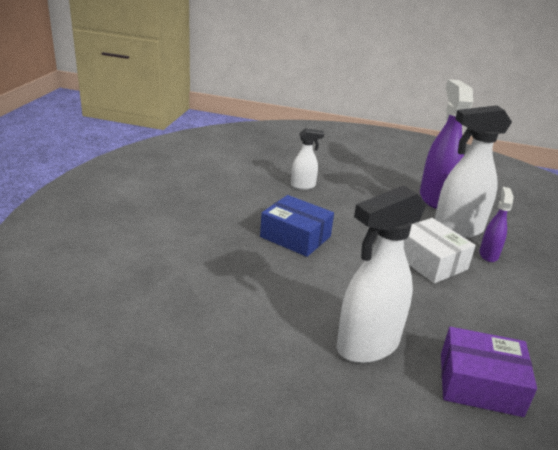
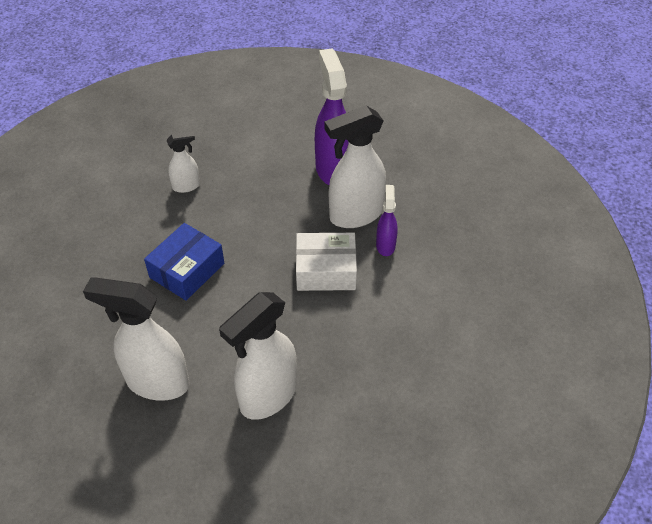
camera: 10 degrees left, 20 degrees up
blue box [260,195,334,257] -> blue box turned 75 degrees counterclockwise [144,223,224,301]
white box [404,218,476,283] -> white box turned 45 degrees counterclockwise [296,233,357,291]
purple box [441,327,537,417] -> none
none -> white spray bottle [83,277,190,401]

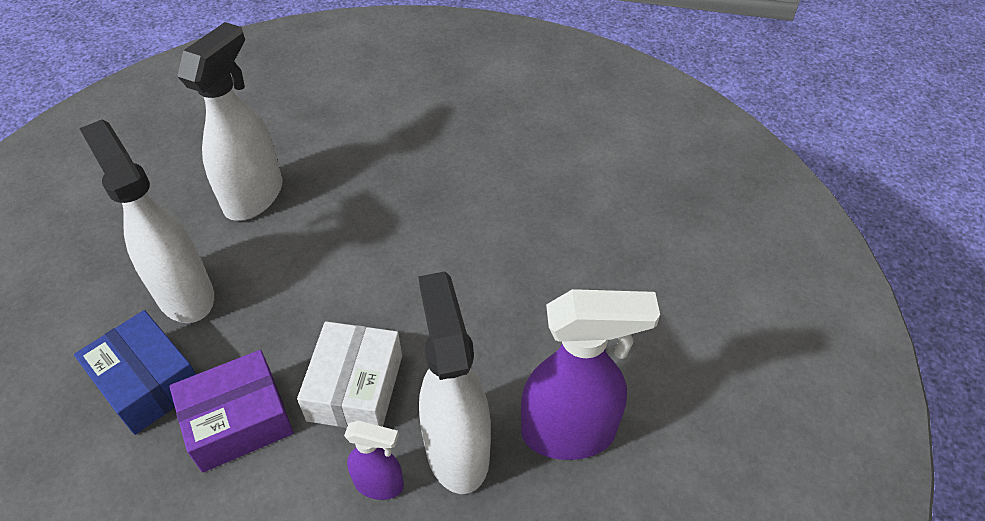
camera: 100 degrees right, 0 degrees up
blue box [144,223,224,301] -> blue box moved to [74,310,196,435]
white spray bottle [167,131,200,193] -> none
none -> purple box [169,350,293,472]

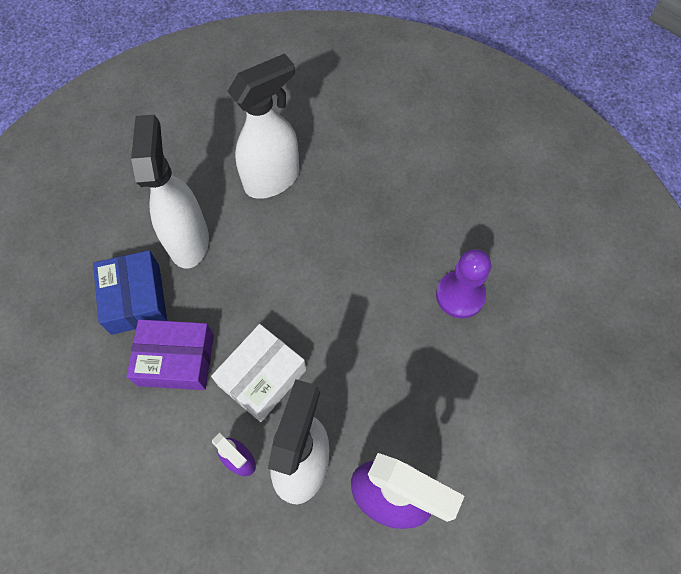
camera: 30 degrees right, 15 degrees up
none -> purple pawn [436,249,491,319]

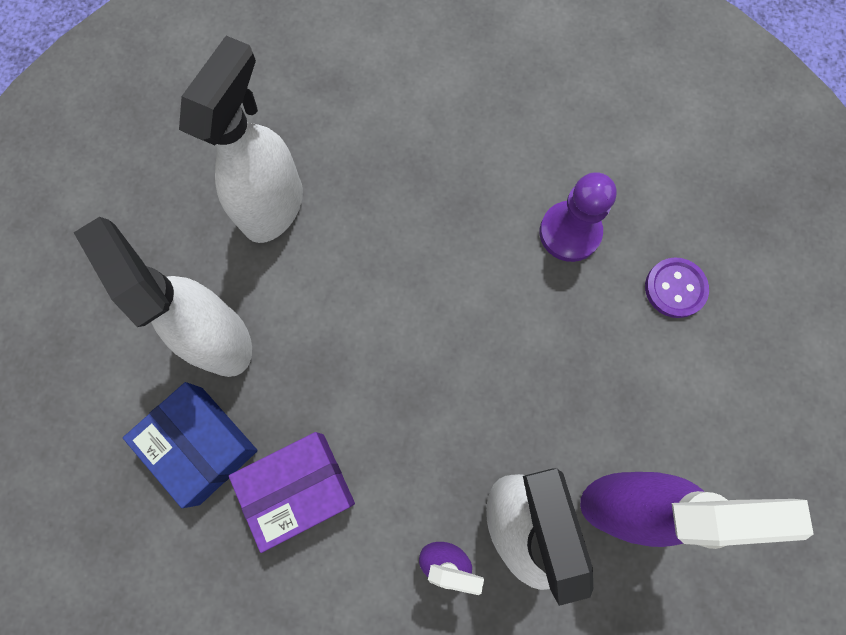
camera: 30 degrees left, 10 degrees up
white box [211,324,306,422] -> none
none -> purple button [645,257,709,318]

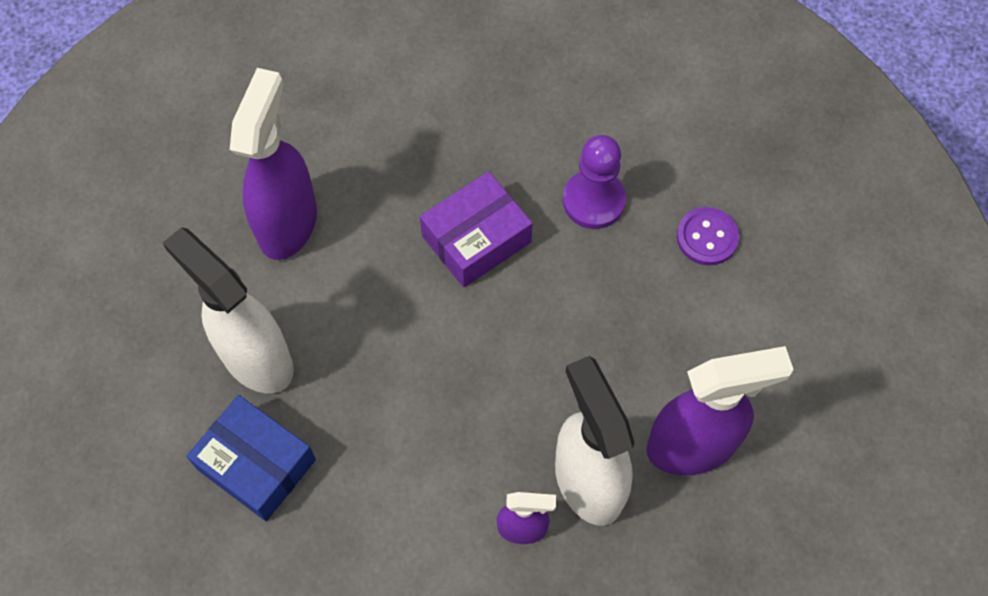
camera: 10 degrees left, 10 degrees down
white spray bottle [179,36,303,243] -> purple spray bottle [230,68,317,260]
purple box [229,432,355,553] -> purple box moved to [420,171,533,287]

